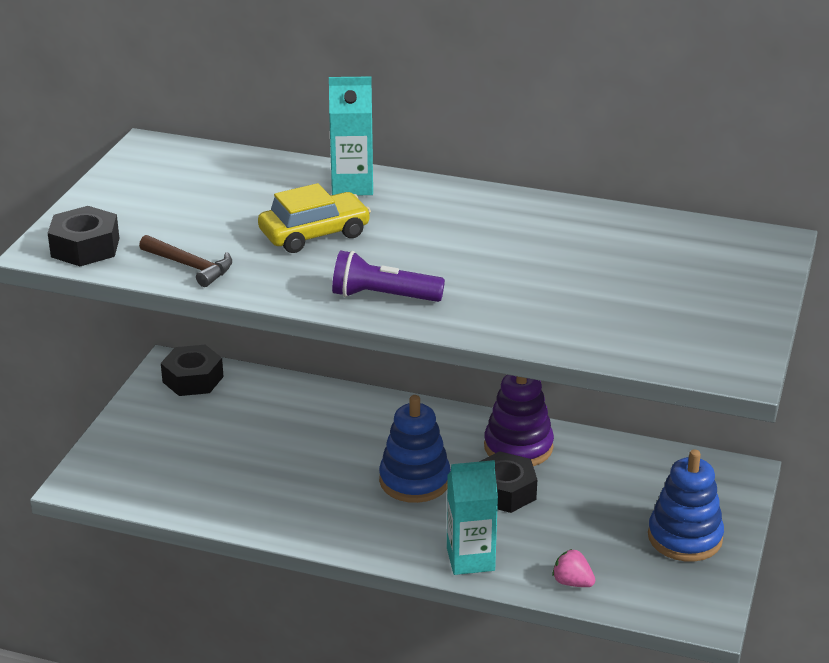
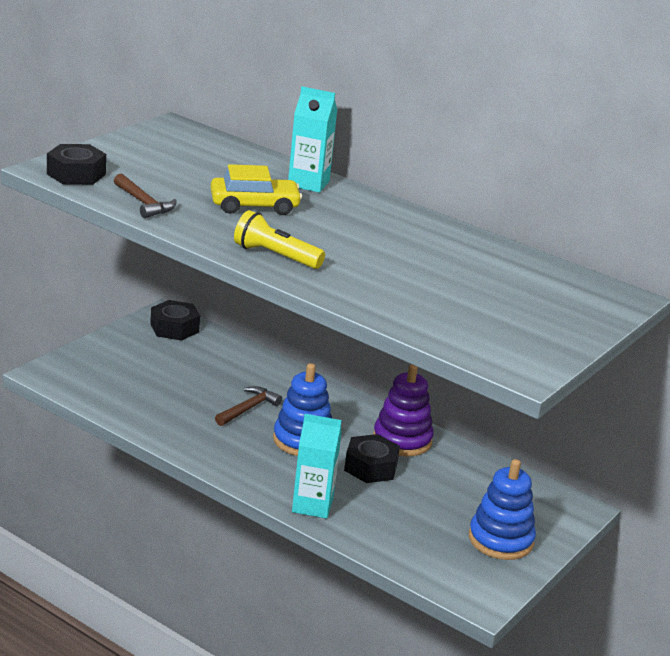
camera: 15 degrees right, 5 degrees down
purple flashlight [332,250,445,302] -> yellow flashlight [234,210,325,269]
pink strawberry [552,549,595,587] -> none
none -> brown hammer [215,386,282,426]

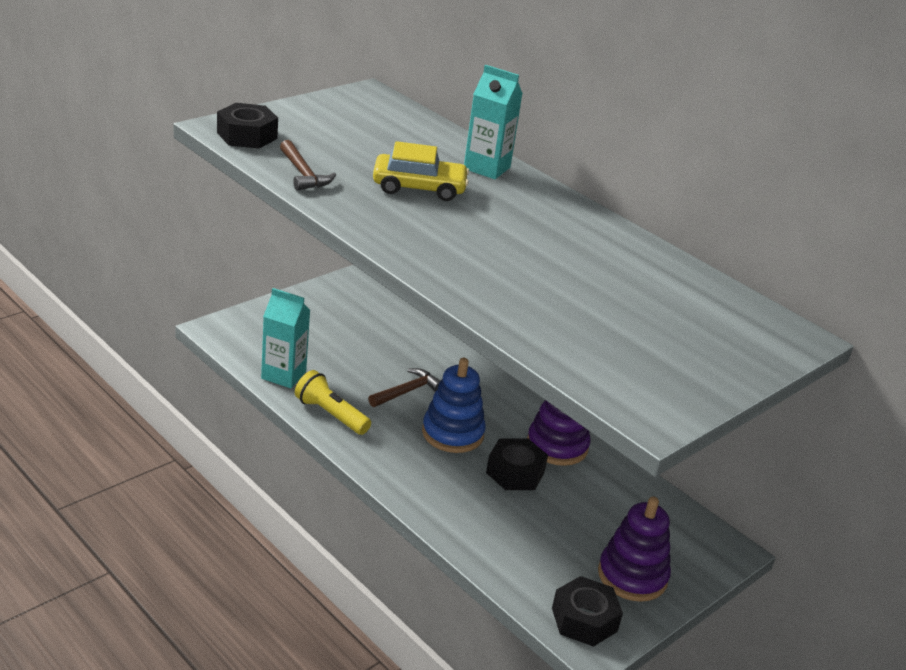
camera: 10 degrees right, 5 degrees up
black nut [150,300,200,341] -> black nut moved to [552,576,623,647]
yellow flashlight [234,210,325,269] -> yellow flashlight moved to [295,370,371,435]
turquoise carton [292,414,342,519] -> turquoise carton moved to [261,288,310,388]
blue stacking toy [469,459,536,560] -> purple stacking toy [598,496,671,602]

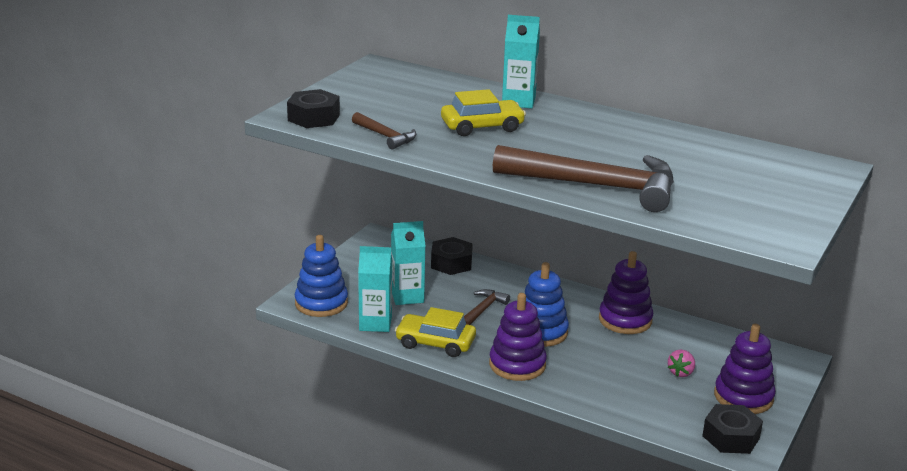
camera: 15 degrees left, 5 degrees down
yellow flashlight [295,370,371,435] -> yellow car [395,307,476,357]
black nut [486,438,548,490] -> black nut moved to [431,237,473,275]
none -> blue stacking toy [295,235,348,317]
none -> turquoise carton [391,221,425,305]
none -> purple stacking toy [489,293,547,381]
none -> brown hammer [493,145,674,212]
none -> pink strawberry [668,349,695,377]

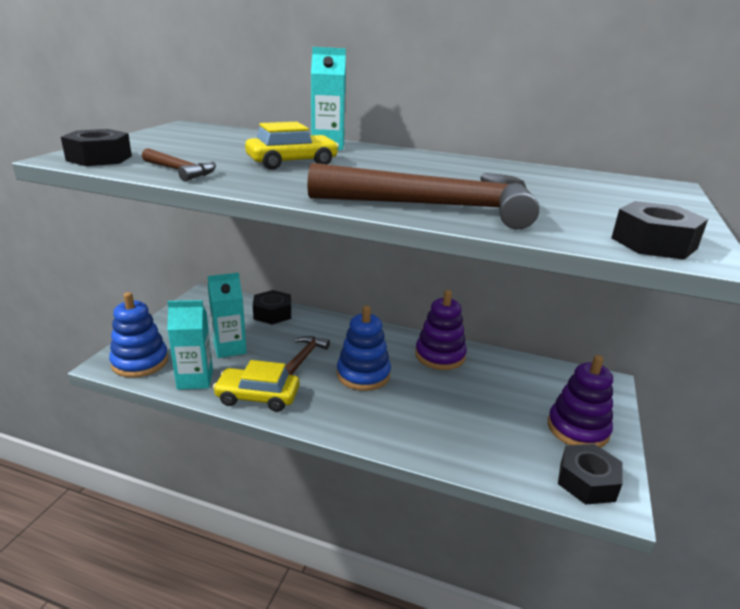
camera: 10 degrees left, 0 degrees up
purple stacking toy [489,293,547,381] -> none
pink strawberry [668,349,695,377] -> none
none -> black nut [611,201,708,260]

